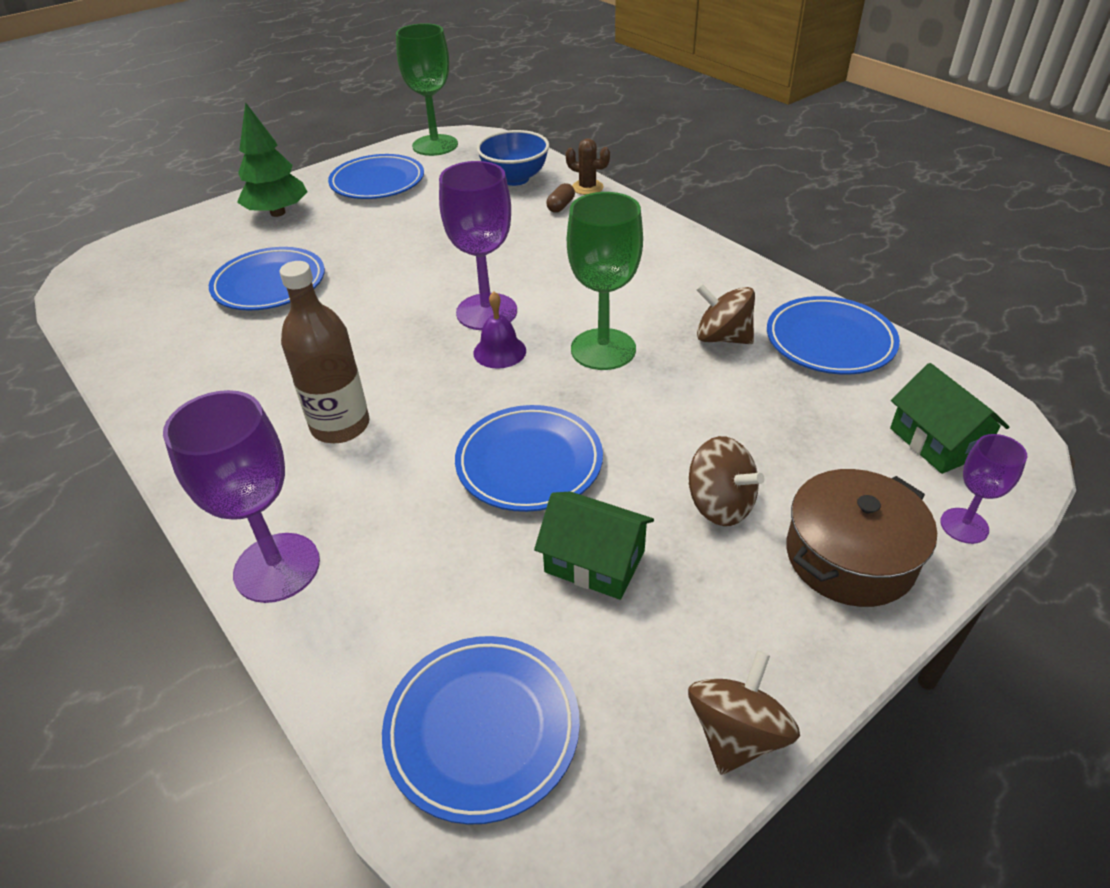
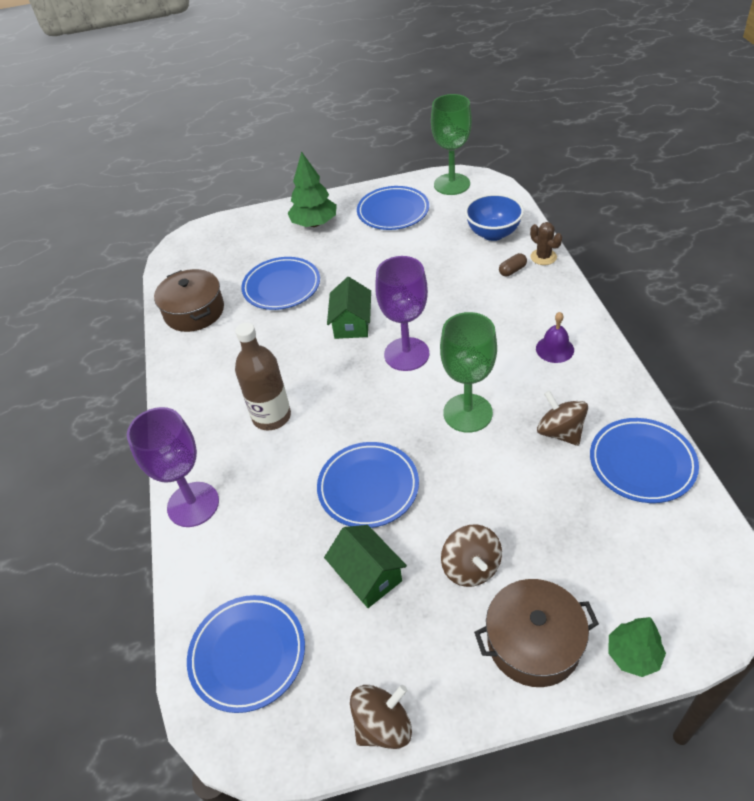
camera: 30 degrees right, 5 degrees up
purple bell [474,292,526,369] -> purple bell moved to [536,312,574,363]
green house [890,363,1009,474] -> green house moved to [327,277,371,339]
purple goblet [940,434,1027,544] -> green tree [609,617,666,677]
none -> brown pot [154,269,224,332]

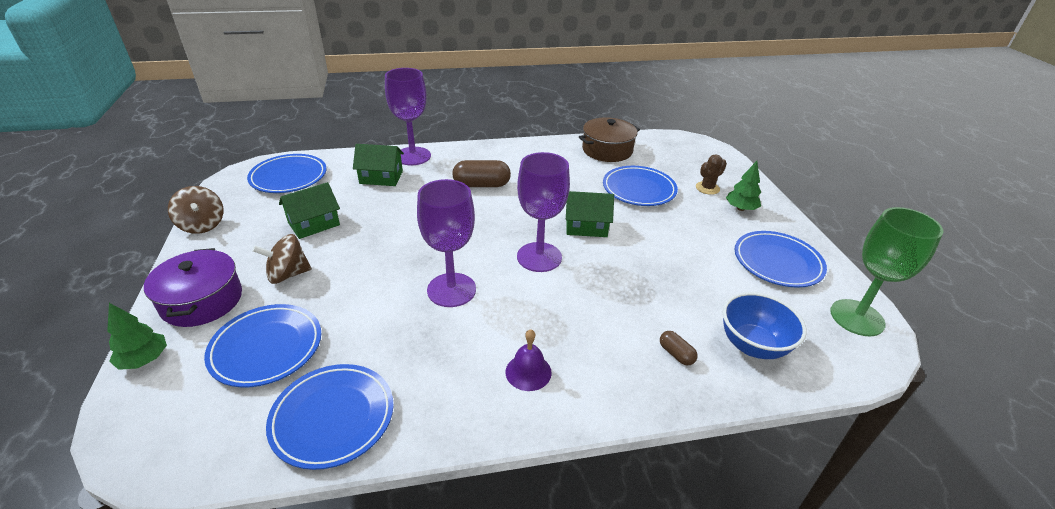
camera: 85 degrees right, 10 degrees down
brown bottle [235,322,291,430] -> brown capsule [452,160,511,187]
green tree [288,151,337,227] -> green tree [726,161,761,211], size x0.65
blue plate [317,442,419,528] -> blue plate moved to [204,304,321,388]
green goblet [440,312,497,433] -> purple goblet [417,179,476,307]
brown pot [474,579,599,687] -> purple pot [144,248,242,327]
brown cactus [530,222,562,265] -> brown cactus moved to [696,154,727,195]
brown spinning top [537,391,588,446] -> none
none -> green house [353,144,404,186]

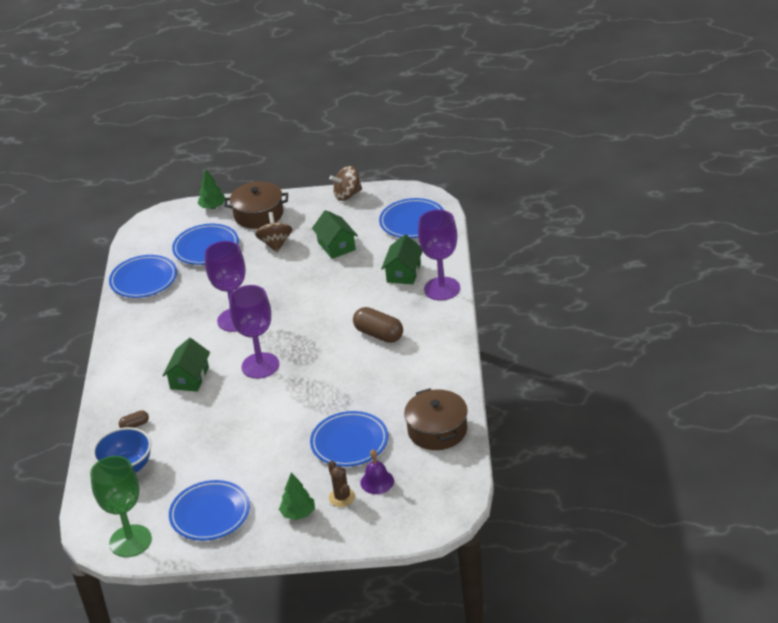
camera: 105 degrees right, 0 degrees up
purple pot [144,248,242,327] -> brown pot [224,181,288,229]
brown capsule [452,160,511,187] -> brown capsule turned 60 degrees counterclockwise [353,307,403,343]
purple bell [506,329,552,391] -> purple bell moved to [360,449,394,494]
green house [566,191,614,237] -> green house moved to [163,338,210,392]

